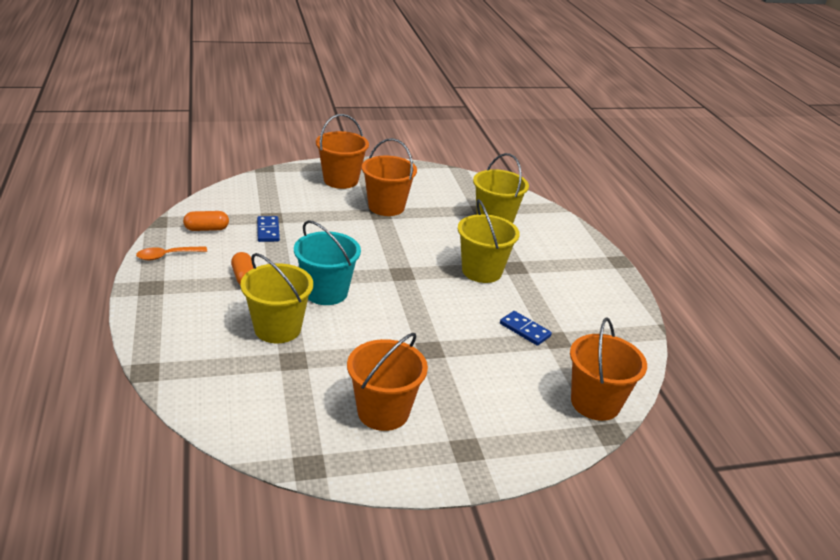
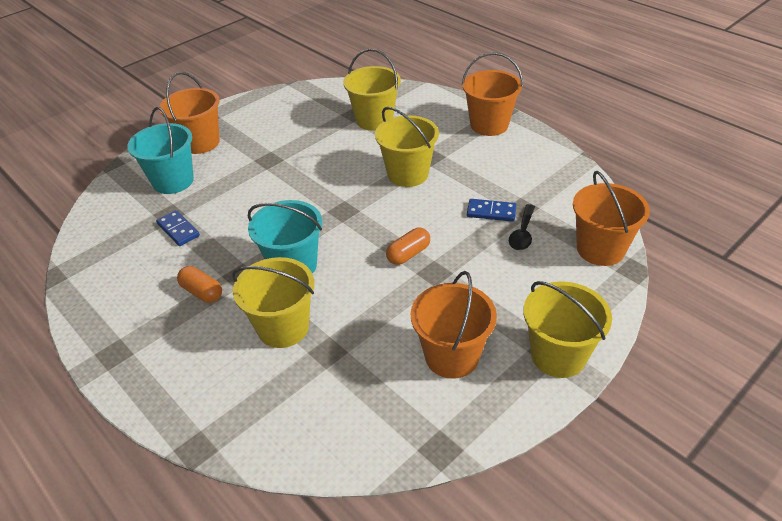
camera: 25 degrees left, 10 degrees up
orange spoon [136,246,207,260] -> none
orange capsule [183,211,229,231] -> orange capsule moved to [386,228,430,265]
orange bucket [362,138,417,216] -> orange bucket moved to [462,52,523,136]
none -> turquoise bucket [127,107,194,194]
none -> black spoon [509,204,535,250]
none -> yellow bucket [523,281,612,378]

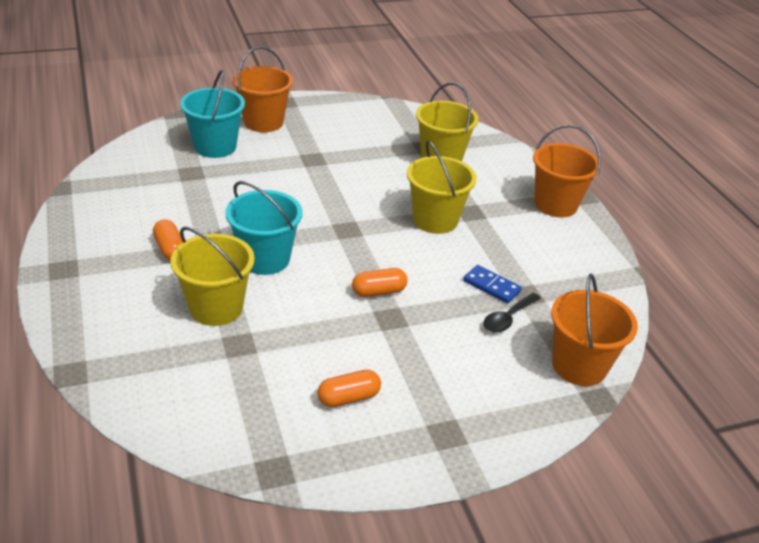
camera: 20 degrees right, 5 degrees down
blue domino [156,210,200,246] -> none
orange bucket [411,271,497,379] -> orange capsule [318,370,381,407]
yellow bucket [523,281,612,378] -> none

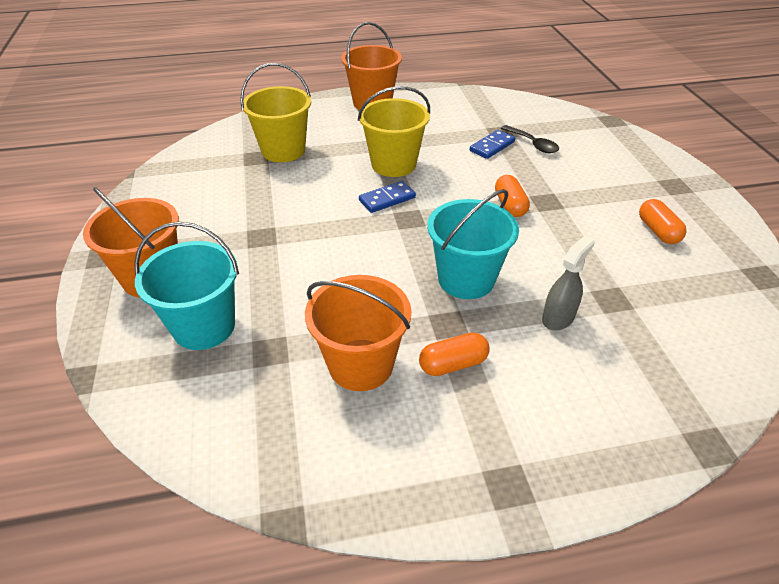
camera: 80 degrees left, 5 degrees up
yellow bucket [171,227,255,326] -> grey spray bottle [542,235,595,331]
orange bucket [551,274,638,386] -> orange bucket moved to [305,275,411,391]
none -> blue domino [359,181,416,213]

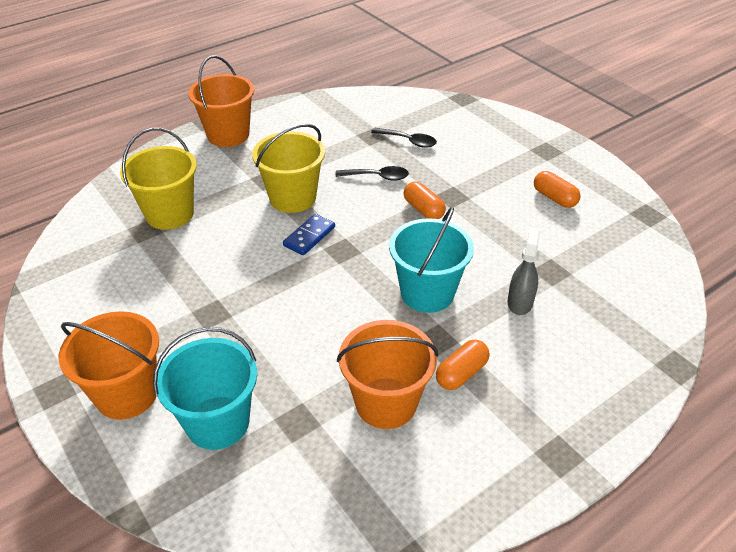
camera: 25 degrees left, 0 degrees up
blue domino [470,130,515,159] -> none
none -> black spoon [335,166,409,181]

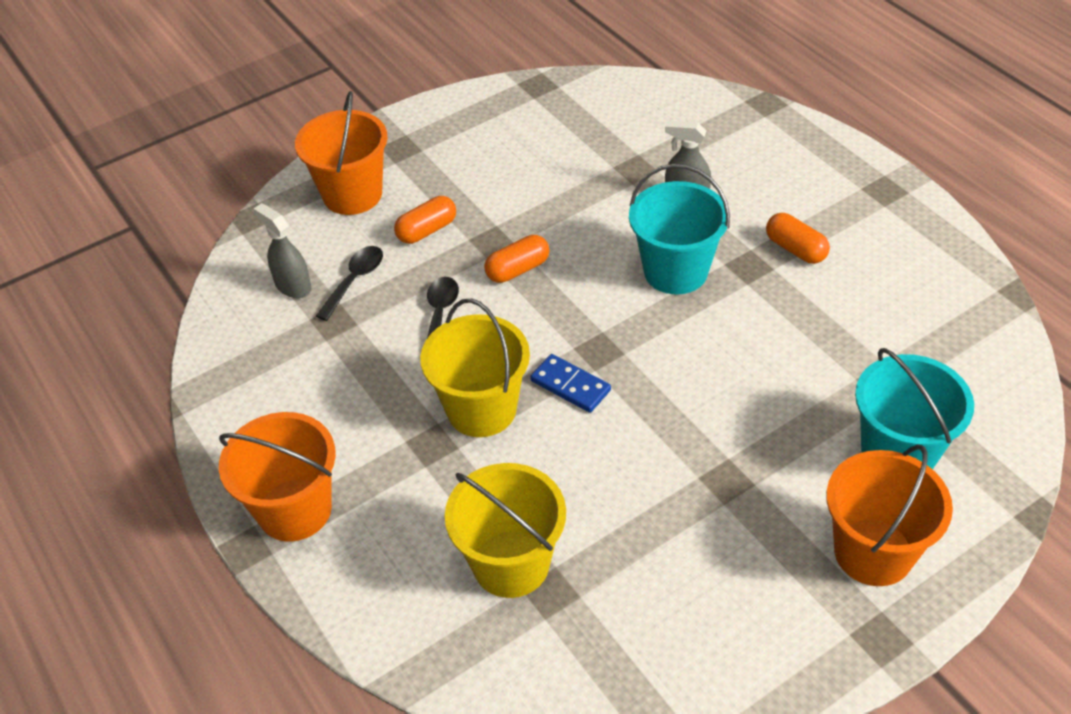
camera: 85 degrees left, 5 degrees up
orange bucket [337,320,438,429] -> orange bucket moved to [295,91,388,215]
orange capsule [534,171,581,208] -> orange capsule moved to [394,196,456,244]
none -> grey spray bottle [253,203,311,298]

